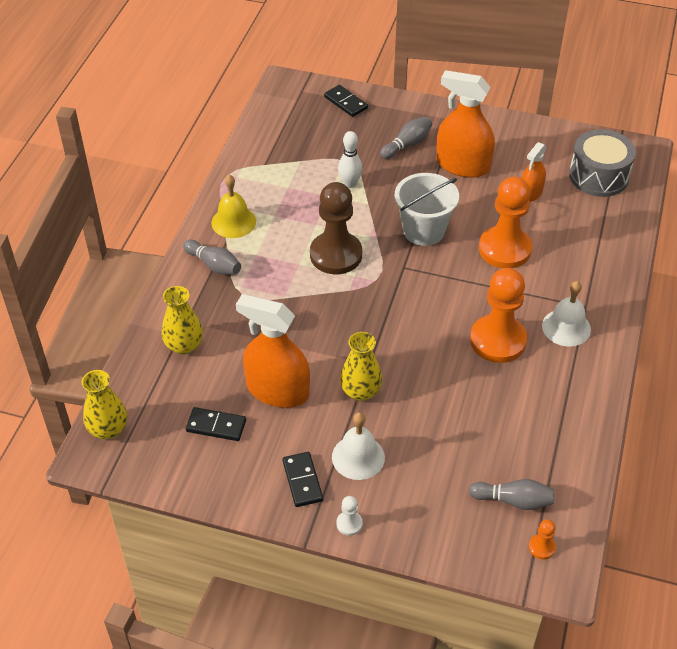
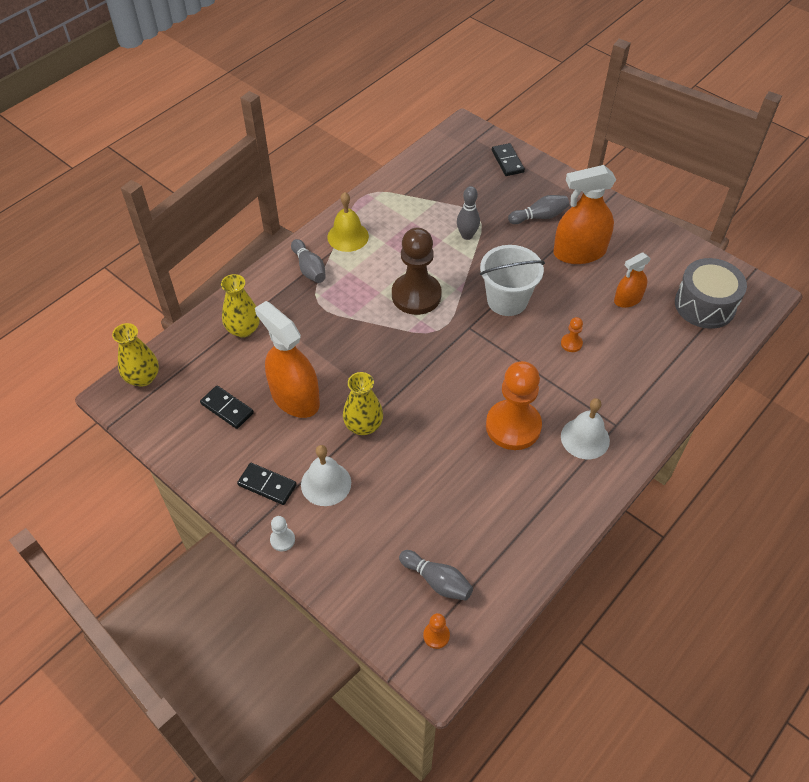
camera: 25 degrees right, 5 degrees up
black domino [283,452,323,507] -> black domino turned 75 degrees counterclockwise [237,463,297,505]
white bowling pin [338,131,362,188] -> grey bowling pin [457,186,480,240]
orange spray bottle [436,70,495,178] -> orange spray bottle turned 60 degrees counterclockwise [553,165,616,264]
orange pawn [479,177,532,268] -> orange pawn [561,317,583,352], size x0.41

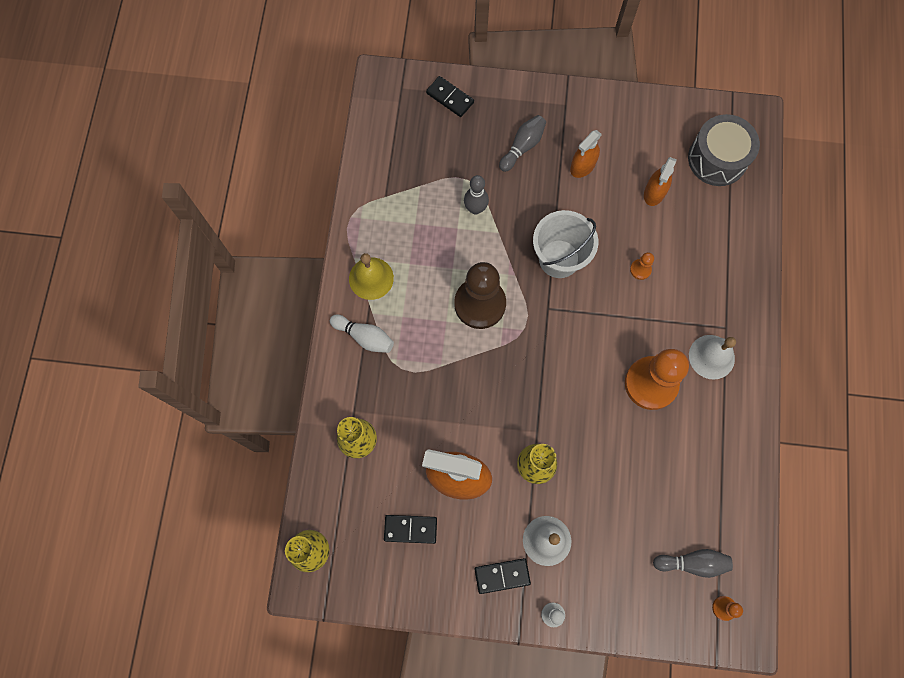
camera: 35 degrees left, 20 degrees up
grey bowling pin [291,239,326,283] -> white bowling pin [330,314,394,353]
orange spray bottle [553,165,616,264] -> orange spray bottle [570,130,602,178], size x0.56

